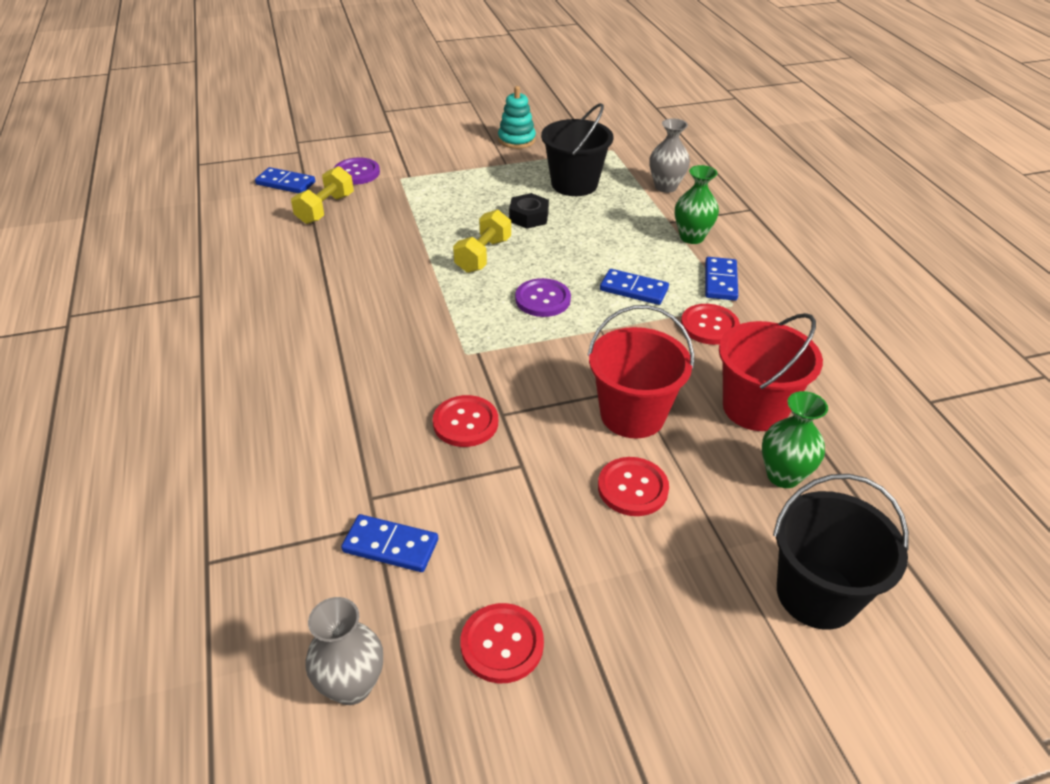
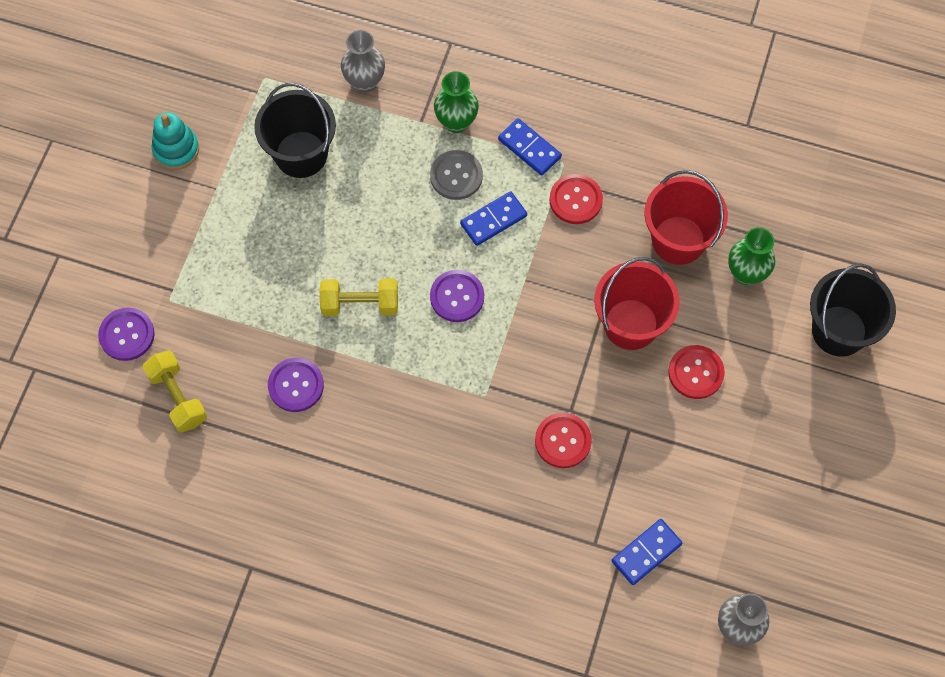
camera: 55 degrees left, 25 degrees up
blue domino [255,167,315,193] -> none
yellow dumbbell [453,209,511,273] -> yellow dumbbell turned 60 degrees counterclockwise [320,278,398,316]
red button [460,603,544,684] -> none
black nut [509,193,549,229] -> none
none -> purple button [268,358,324,412]
none -> grey button [430,150,483,200]

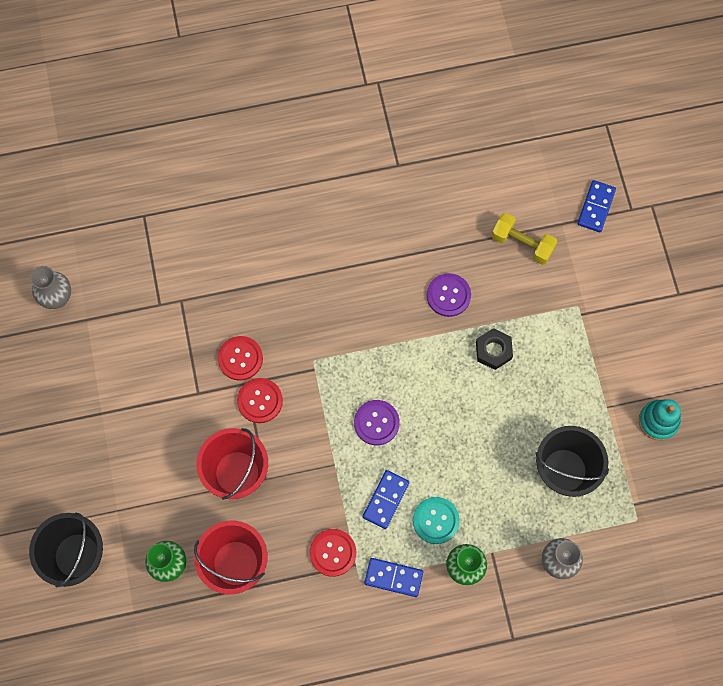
camera: 150 degrees right, 5 degrees up
purple button [98,308,155,361] -> none
yellow dumbbell [320,278,398,316] -> none
grey button [430,150,483,200] -> turquoise button [413,497,460,544]
blue domino [612,519,682,585] -> blue domino moved to [577,180,616,232]
red button [668,345,725,399] -> red button moved to [237,378,283,423]
none -> black nut [476,328,513,370]

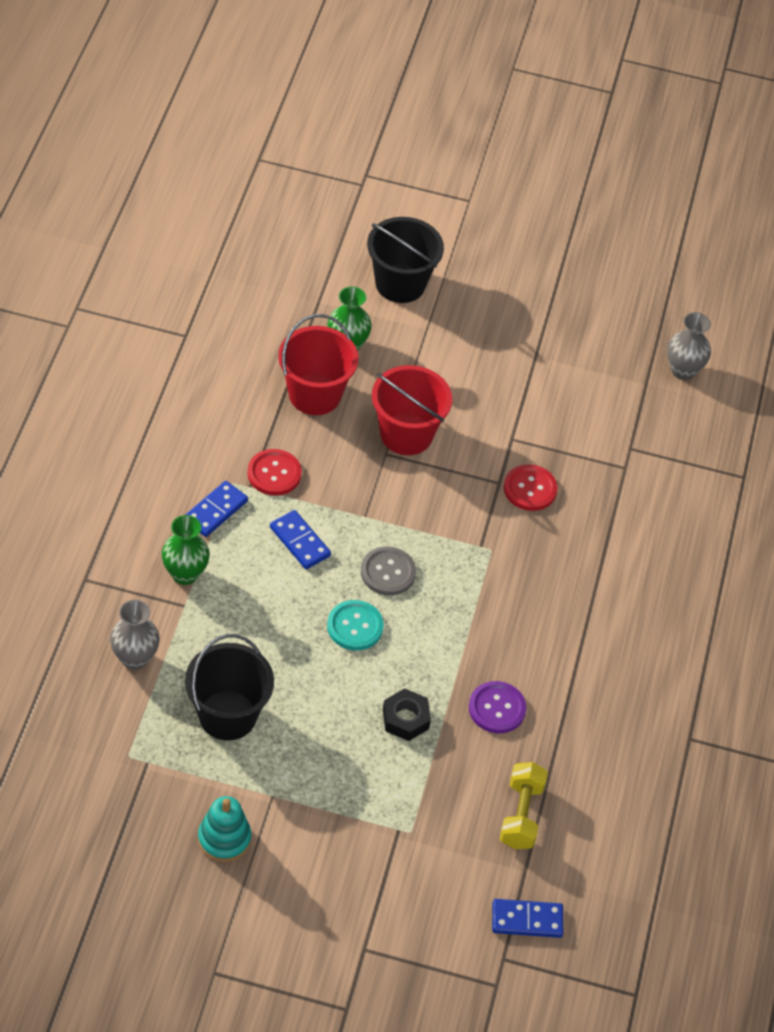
camera: 110 degrees right, 20 degrees down
red button [237,378,283,423] -> none
purple button [354,400,400,445] -> grey button [361,547,416,595]
turquoise button [413,497,460,544] -> turquoise button moved to [327,600,384,650]
yellow dumbbell [492,213,558,265] -> yellow dumbbell turned 45 degrees counterclockwise [500,762,548,849]
blue domino [577,180,616,232] -> blue domino turned 45 degrees counterclockwise [492,899,563,938]

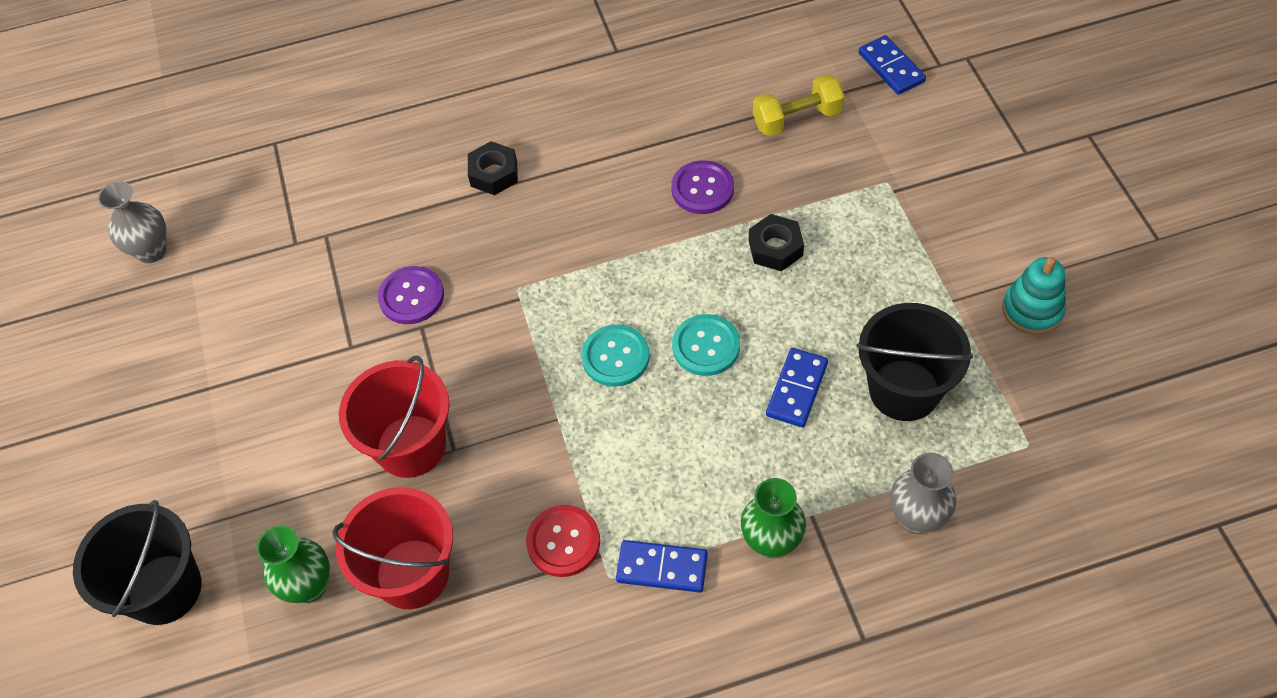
camera: 110 degrees left, 5 degrees up
blue domino [270,510,331,569] -> blue domino moved to [766,348,828,427]
grey button [361,547,416,595] -> turquoise button [581,325,650,387]
red button [504,464,558,511] -> purple button [378,266,444,324]
none -> black nut [468,141,518,195]

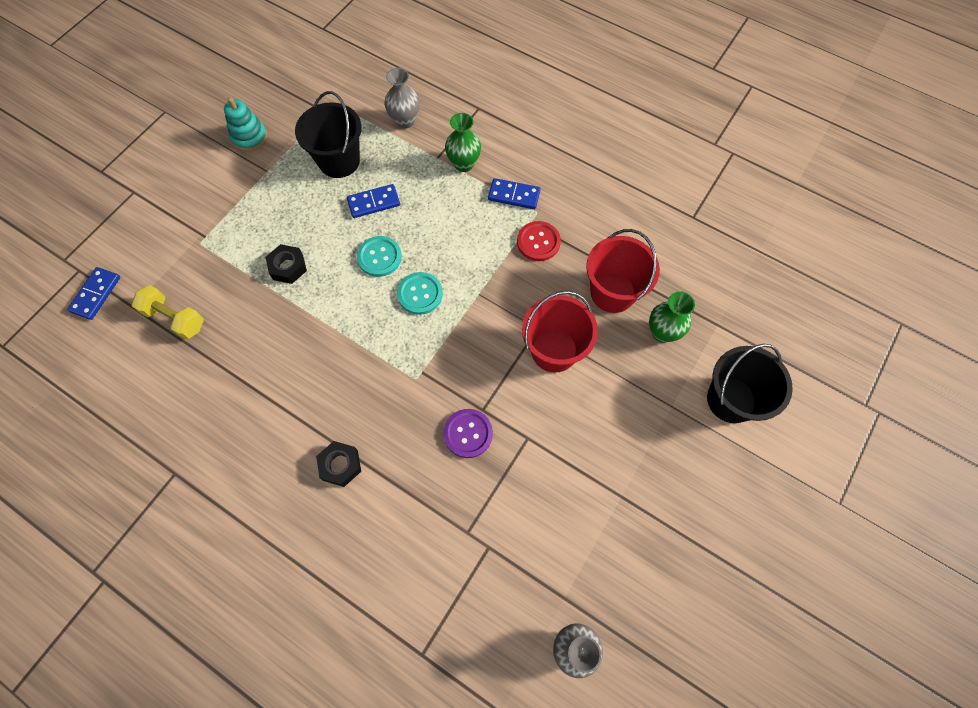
camera: 135 degrees left, 10 degrees up
blue domino [616,540,708,593] -> blue domino turned 45 degrees counterclockwise [488,178,541,209]
purple button [671,160,734,214] -> none

